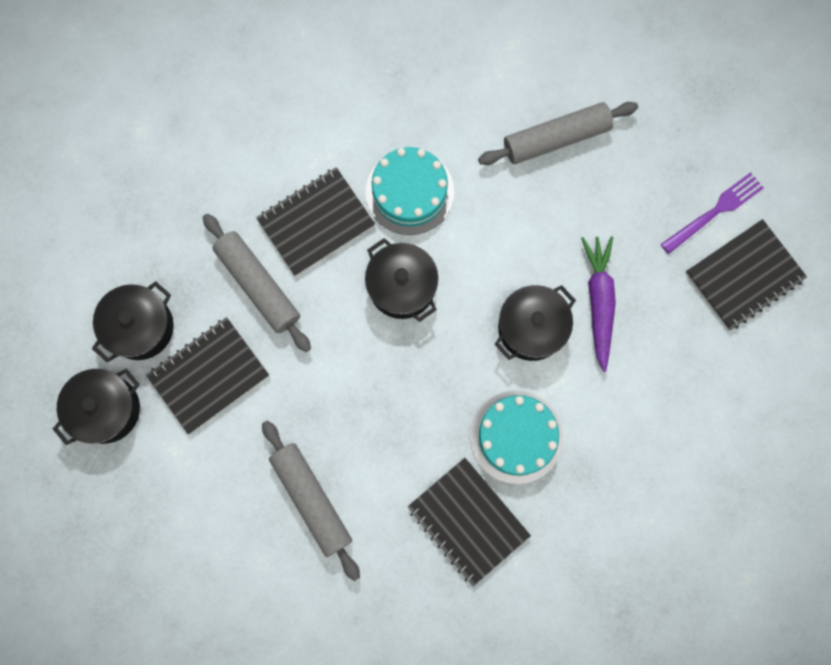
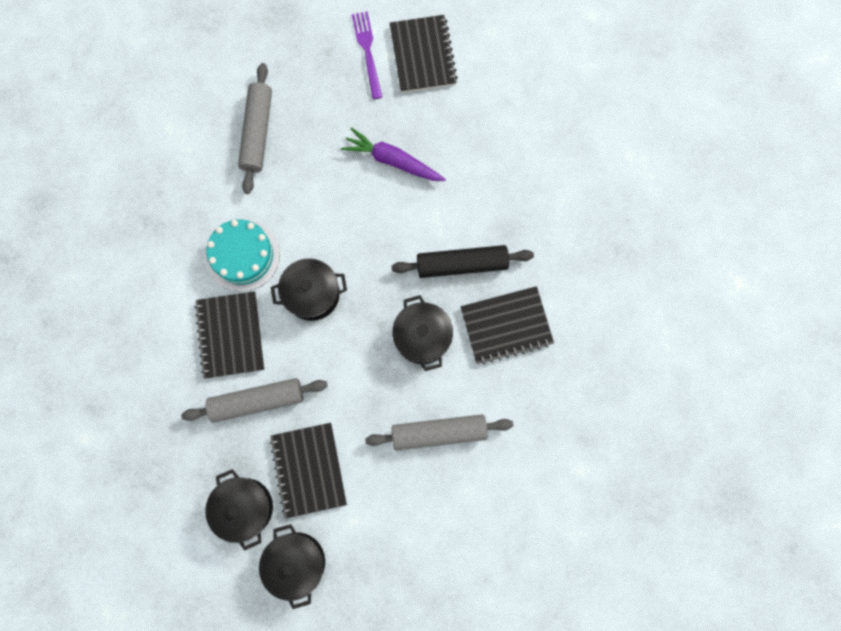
camera: 65 degrees left, 0 degrees up
turquoise cake [470,391,563,484] -> black rolling pin [392,245,534,278]
black pot [495,285,576,361] -> black pot moved to [392,295,453,371]

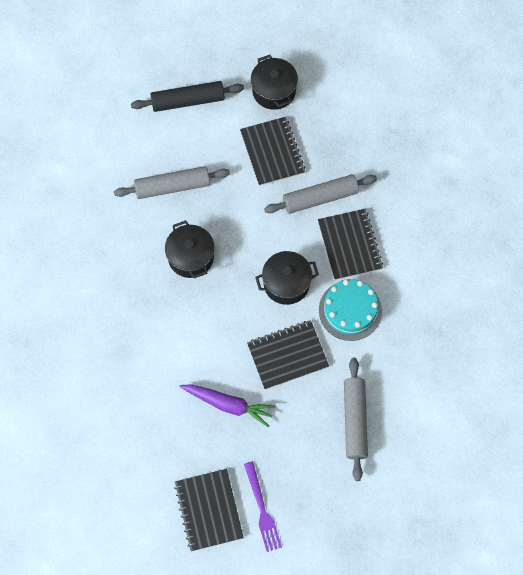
camera: 175 degrees right, 10 degrees down
black pot [205,469,273,551] -> none
black rolling pin [392,245,534,278] -> black rolling pin moved to [131,81,244,112]
black notebook [460,286,554,365] -> black notebook moved to [247,320,329,390]

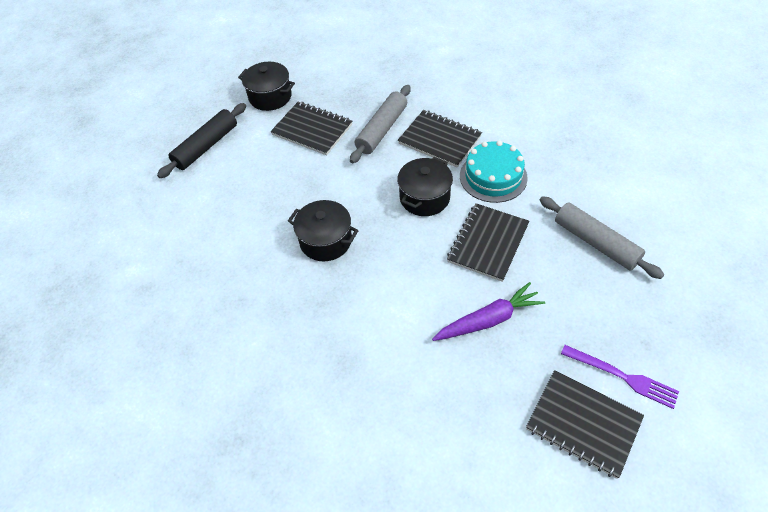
camera: 40 degrees left, 15 degrees down
grey rolling pin [114,166,230,199] -> none

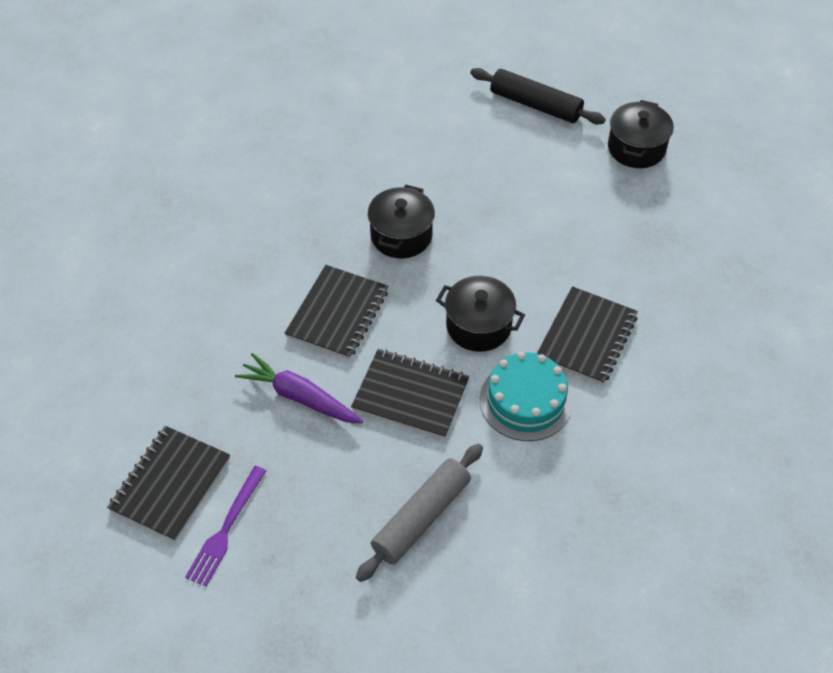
camera: 80 degrees right, 0 degrees up
black notebook [271,102,352,155] -> black notebook moved to [285,265,388,359]
grey rolling pin [350,85,411,163] -> none
purple carrot [432,282,545,341] -> purple carrot turned 150 degrees clockwise [235,353,363,423]

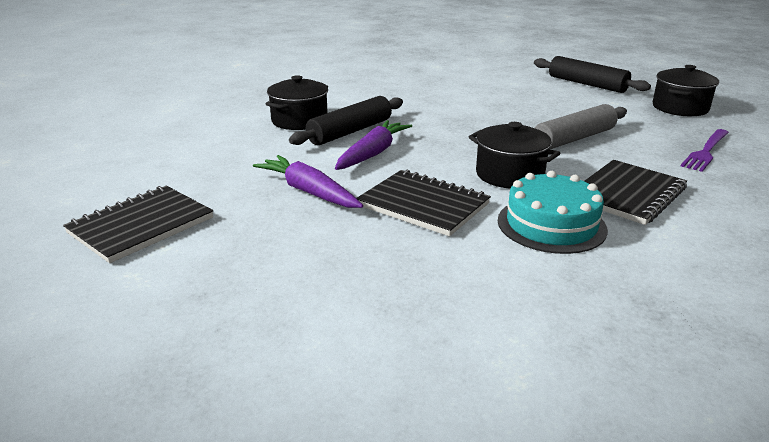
camera: 15 degrees right, 25 degrees down
purple fork [185,466,266,587] -> purple fork moved to [681,129,729,172]
black notebook [285,265,388,359] -> purple carrot [335,120,412,170]
grey rolling pin [356,444,483,582] -> grey rolling pin moved to [534,104,627,150]
black pot [368,185,435,258] -> black pot moved to [266,75,328,130]
none -> black rolling pin [289,96,403,145]

